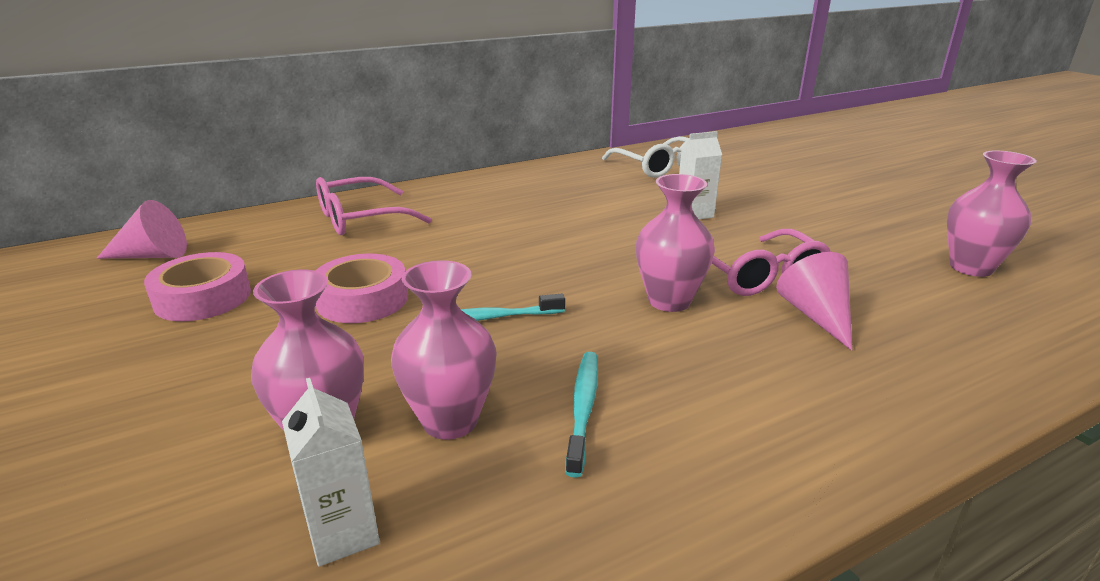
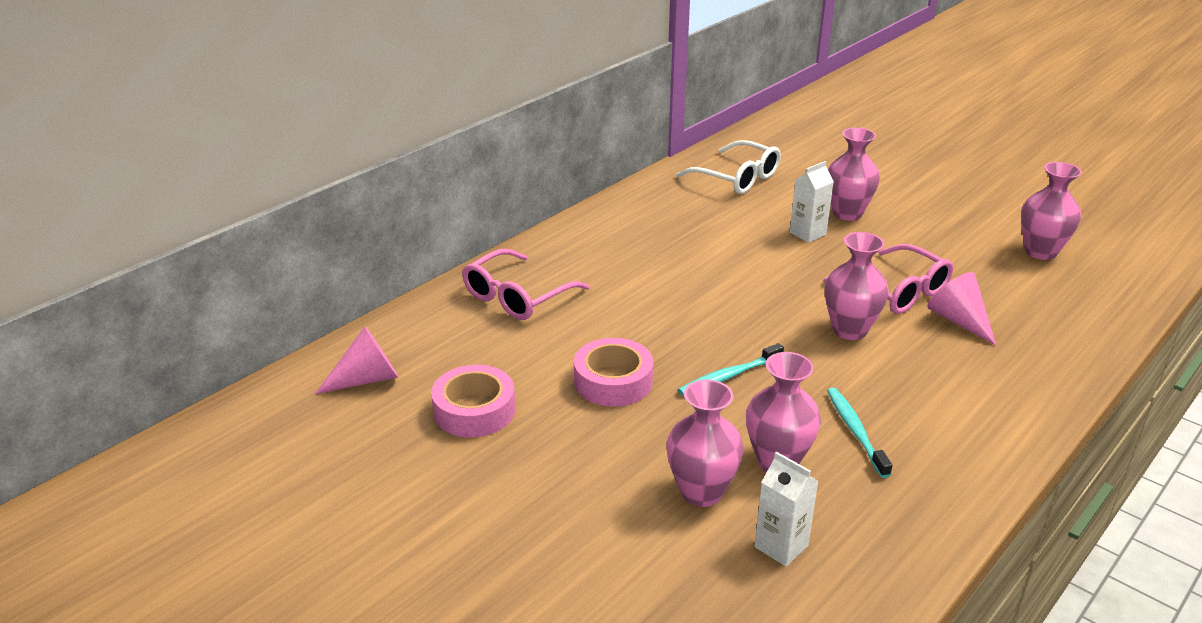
camera: 20 degrees left, 5 degrees up
none -> pink vase [828,128,880,221]

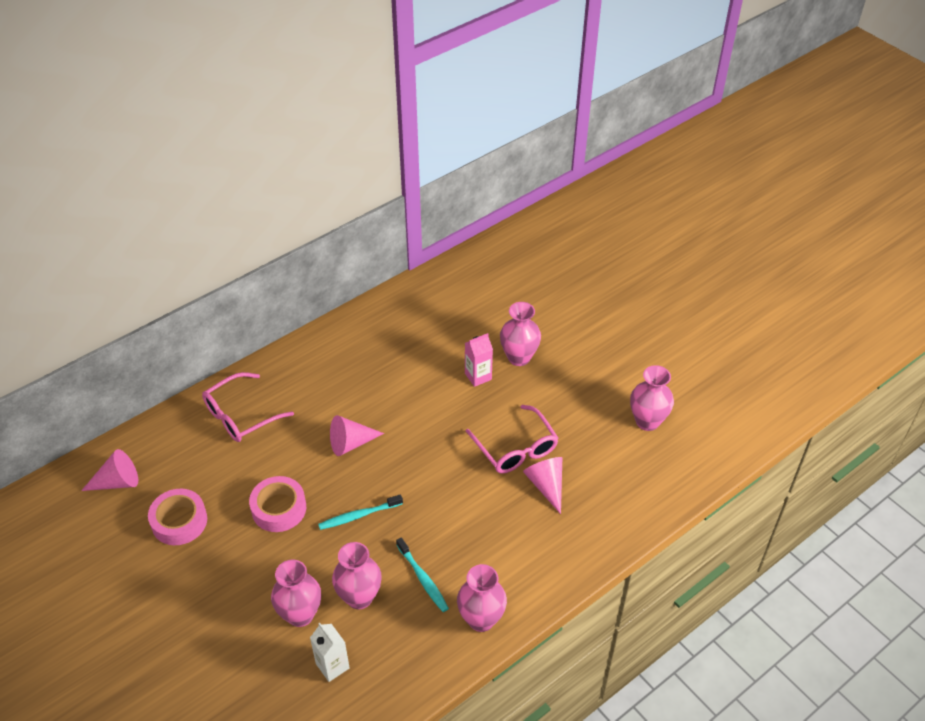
camera: 10 degrees right, 15 degrees up
white glasses [676,140,781,194] -> none
white carton [790,161,834,243] -> pink carton [465,333,493,387]
pink vase [825,232,889,340] -> pink vase moved to [457,564,507,632]
turquoise toothbrush [827,388,892,478] -> turquoise toothbrush turned 150 degrees clockwise [396,537,449,612]
none -> pink cone [330,415,384,456]

